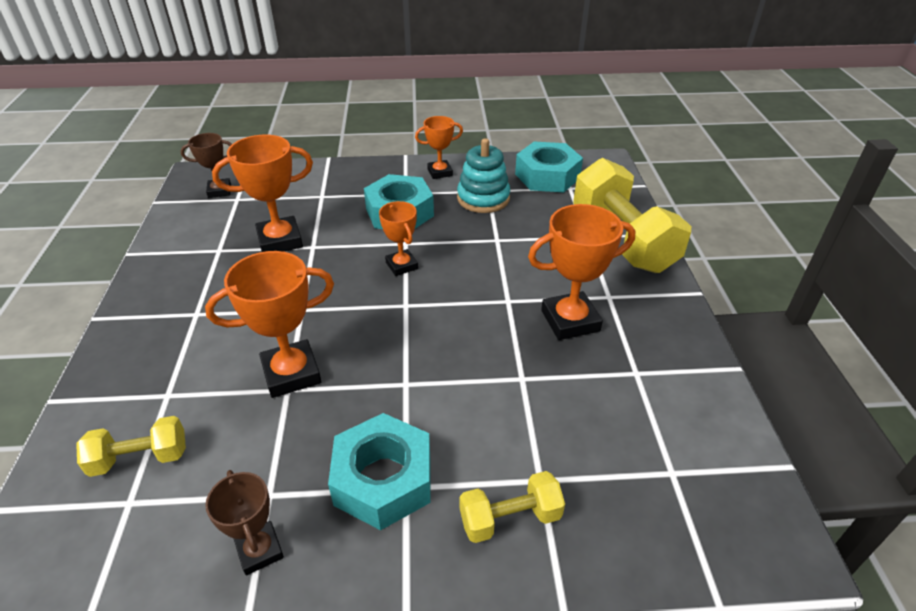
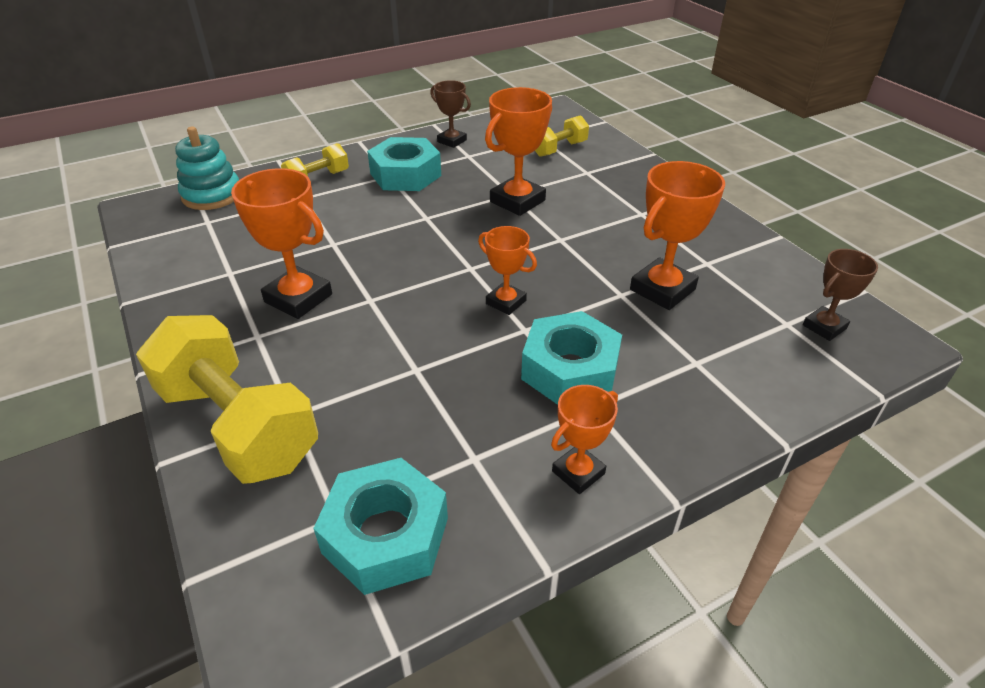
camera: 155 degrees right, 0 degrees up
turquoise stacking toy [457,138,510,213] -> turquoise stacking toy moved to [175,126,239,210]
orange trophy [528,204,635,340] -> orange trophy turned 75 degrees clockwise [231,168,332,319]

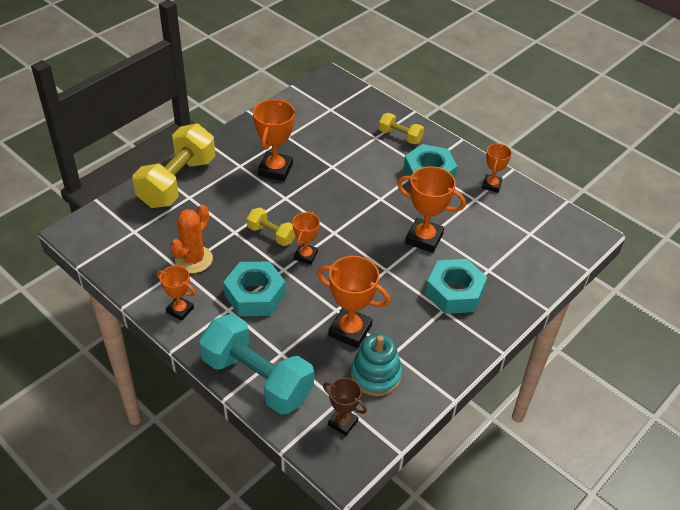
camera: 70 degrees right, 5 degrees up
turquoise stacking toy [175,126,239,210] -> turquoise stacking toy moved to [351,334,402,396]
turquoise nut [313,458,448,595] -> turquoise nut moved to [425,259,487,314]
brown trophy [430,80,471,148] -> orange trophy [482,144,512,193]
yellow dumbbell [535,115,589,157] -> yellow dumbbell moved to [247,208,295,246]
none -> orange cactus [170,205,213,273]
none -> turquoise dumbbell [199,314,314,415]

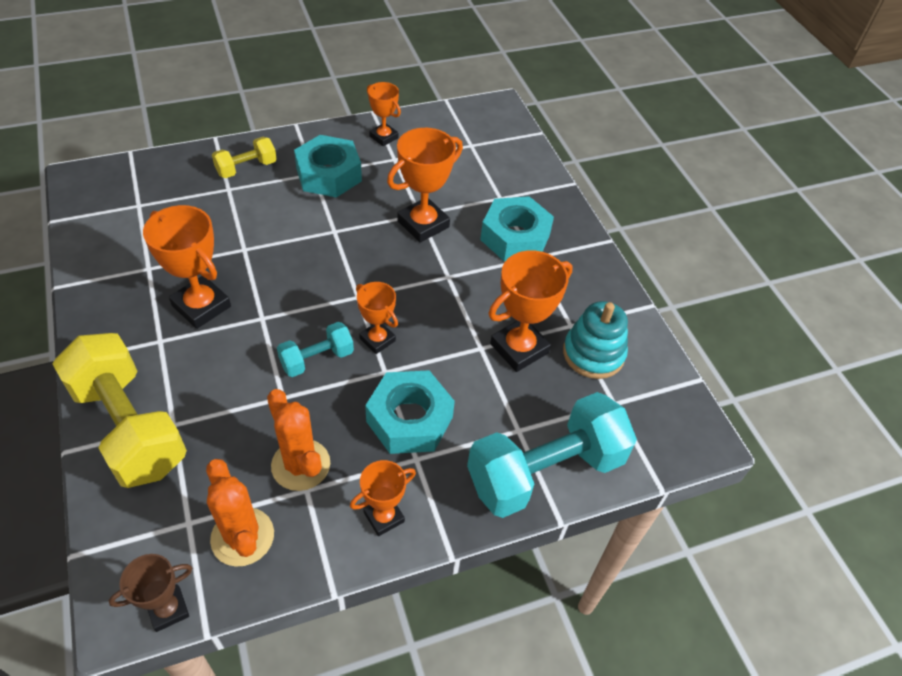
camera: 65 degrees left, 5 degrees up
yellow dumbbell [247,208,295,246] -> turquoise dumbbell [277,322,354,377]
brown trophy [323,378,367,436] -> brown trophy moved to [109,554,192,632]
none -> orange cactus [206,459,274,567]

